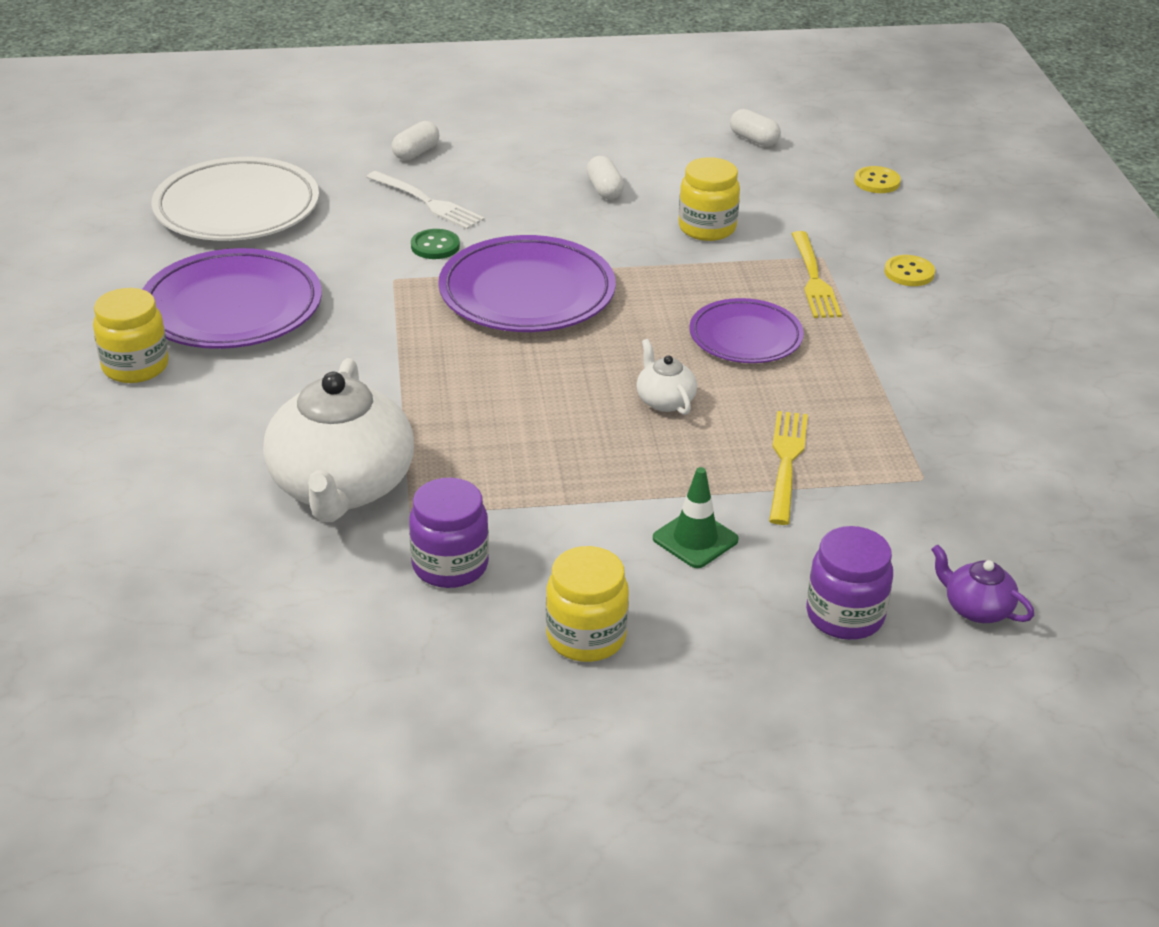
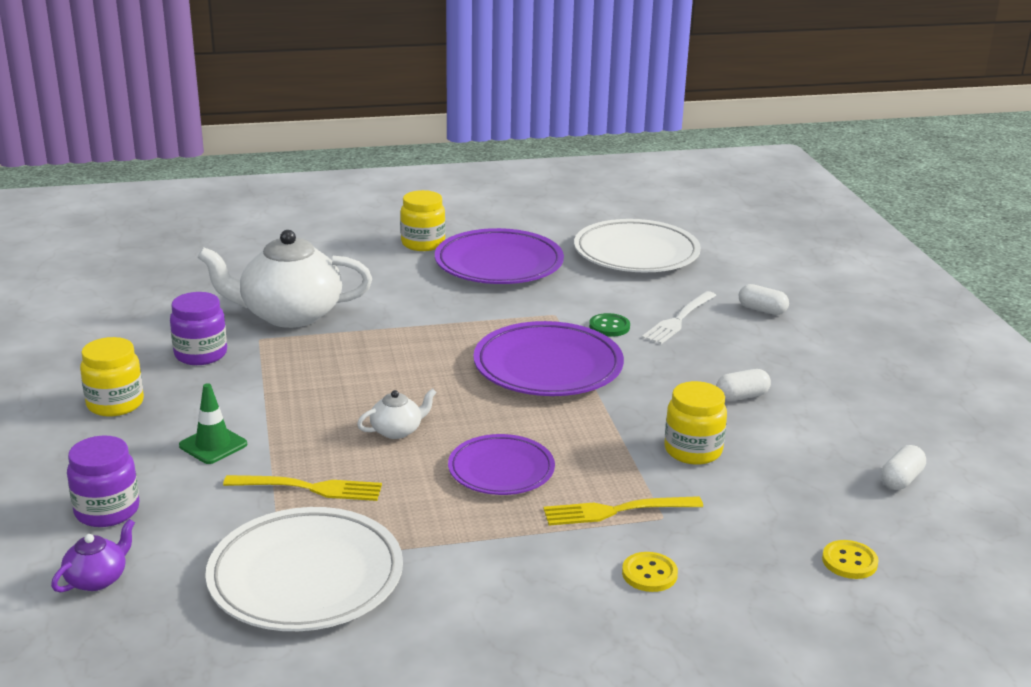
camera: 85 degrees right, 10 degrees down
none -> white plate [205,507,403,631]

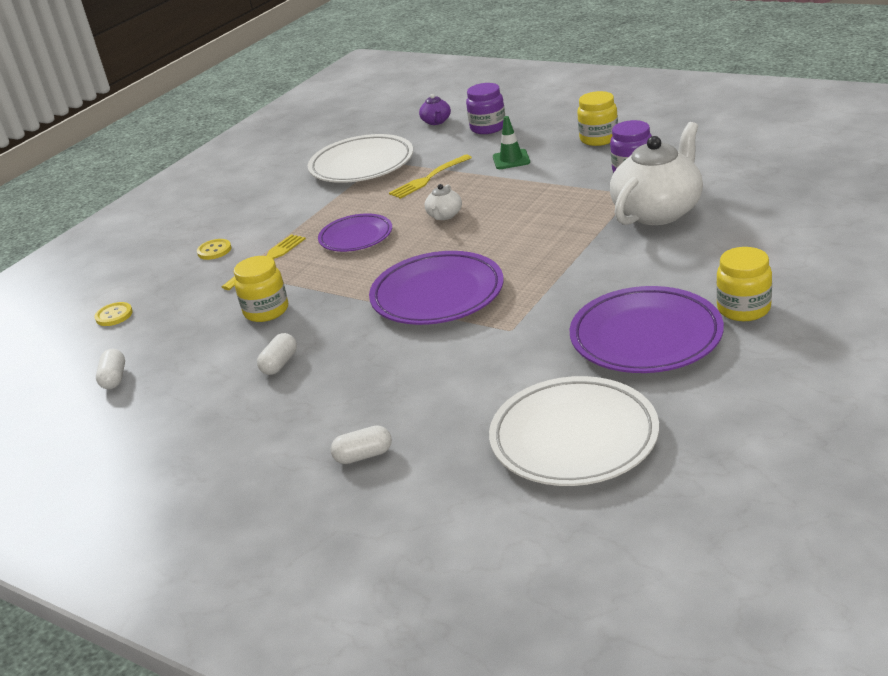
camera: 140 degrees right, 5 degrees up
green button [589,313,630,337] -> none
white fork [642,291,717,344] -> none

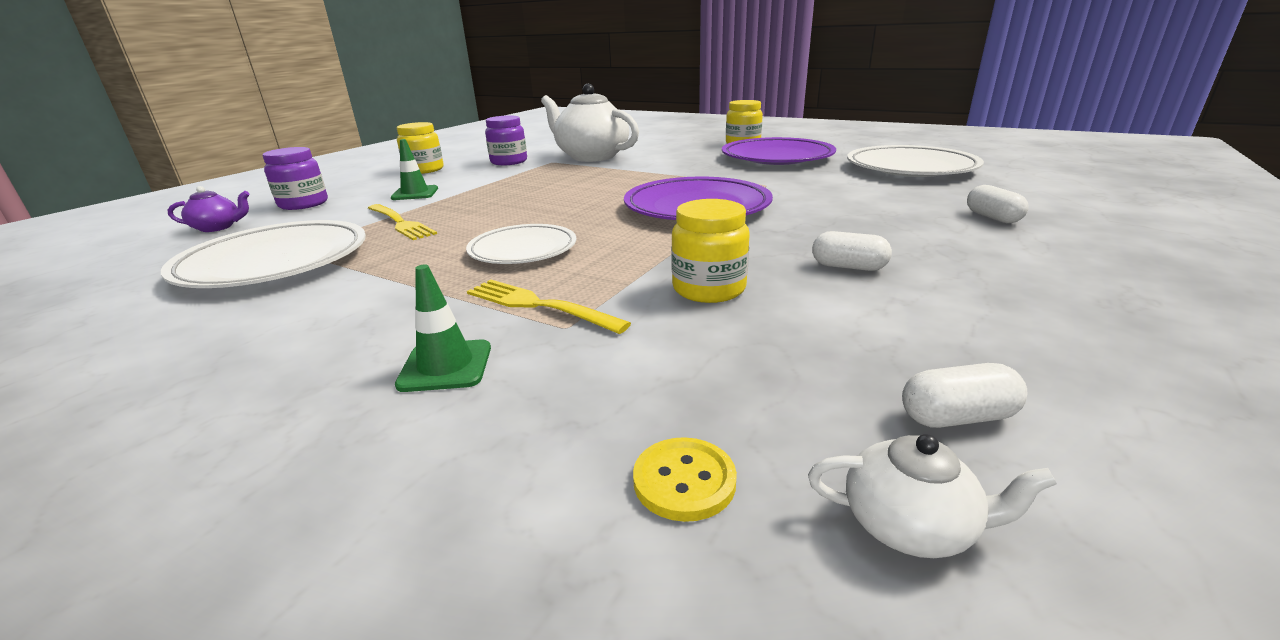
camera: 95 degrees left, 5 degrees down
yellow button [197,239,232,260] -> green traffic cone [395,265,491,392]
purple plate [318,213,392,252] -> white plate [466,224,576,264]
white teapot [424,184,462,220] -> white teapot moved to [808,434,1057,558]

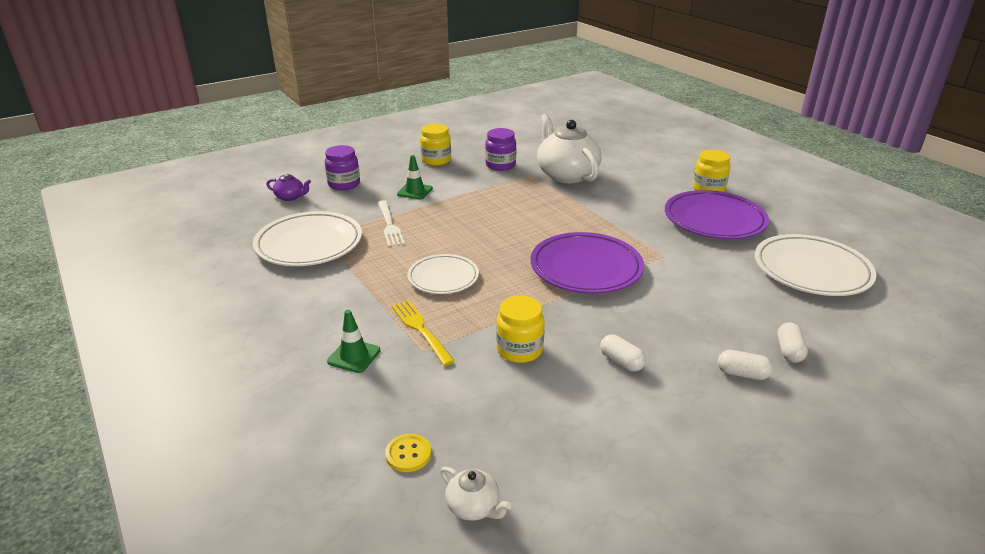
camera: 25 degrees right, 5 degrees up
yellow fork [368,204,437,240] -> white fork [378,200,405,247]
white capsule [902,363,1028,428] -> white capsule moved to [718,350,773,380]

